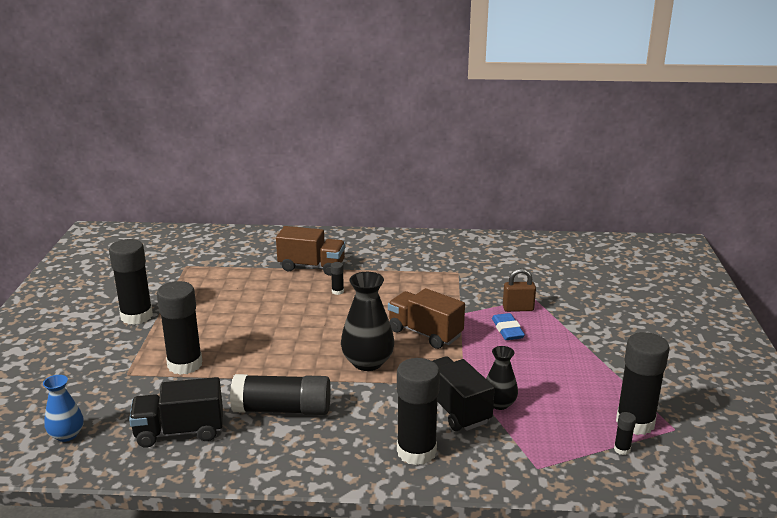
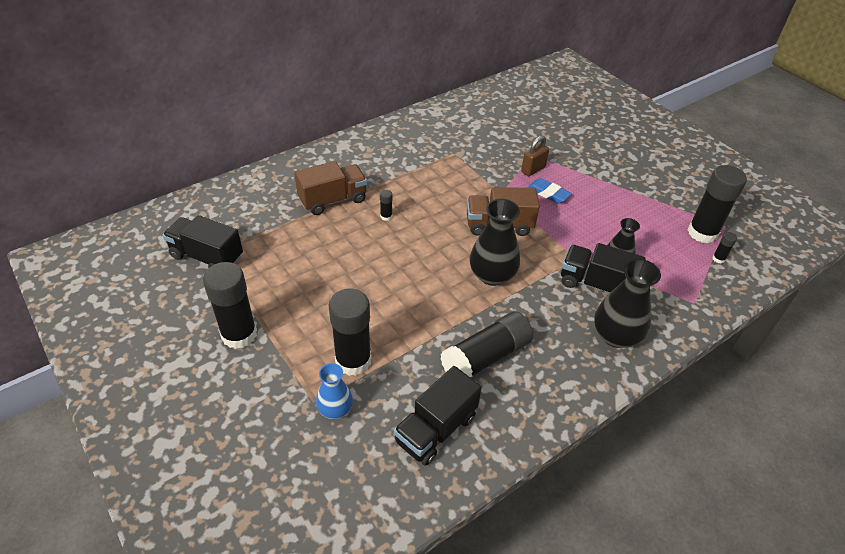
camera: 40 degrees left, 20 degrees up
blue vase [43,375,83,442] -> blue vase moved to [316,363,353,419]
black glue stick [397,358,440,465] -> black vase [594,259,661,348]
none -> black truck [163,215,243,268]

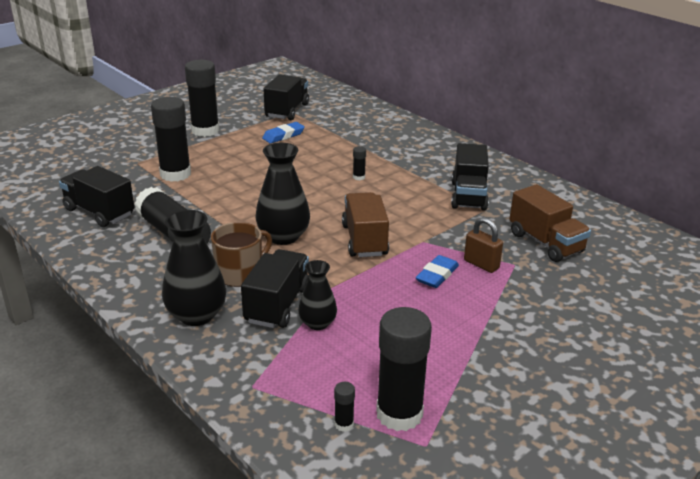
camera: 85 degrees right, 15 degrees down
brown truck [294,161,367,215] -> brown truck moved to [509,184,591,262]
blue vase [316,363,353,419] -> none
none -> brown mug [211,222,272,287]
none -> blue eraser [262,122,305,143]
none -> black truck [451,143,489,211]

